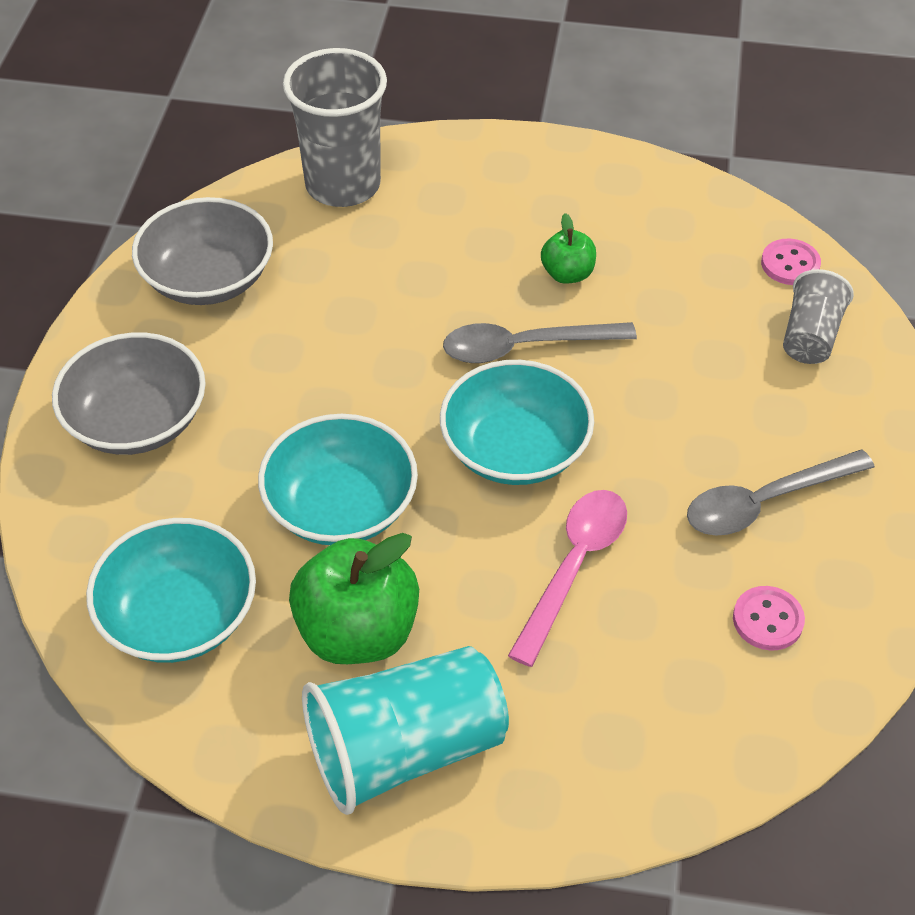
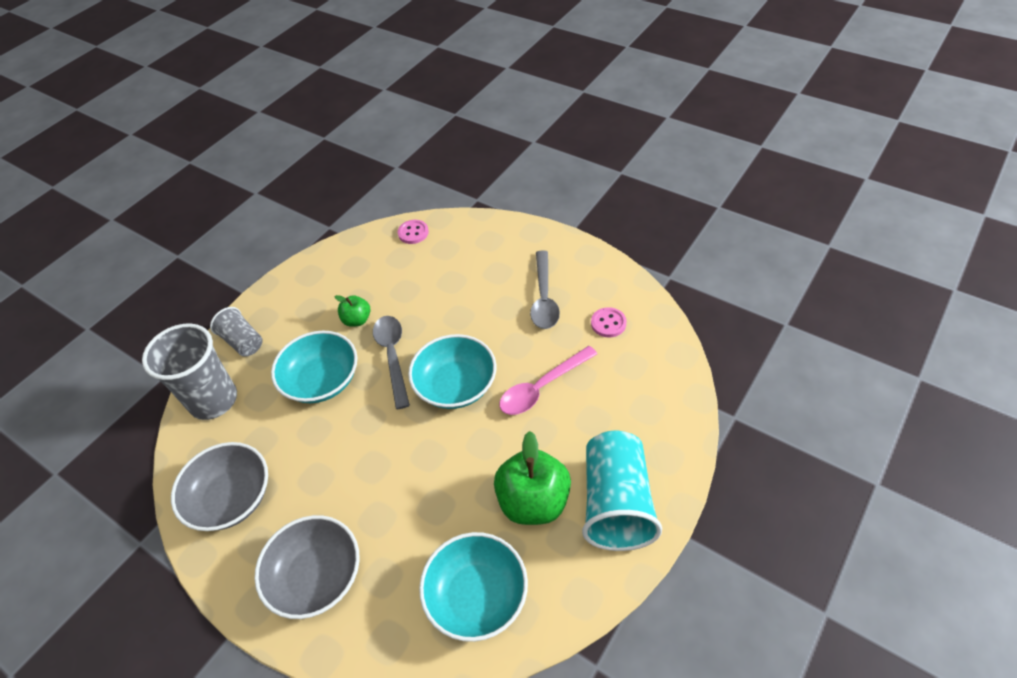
camera: 60 degrees left, 0 degrees up
turquoise bowl [258,414,418,545] -> turquoise bowl moved to [271,331,358,403]
grey spoon [443,322,637,363] -> grey spoon turned 150 degrees clockwise [373,316,410,409]
pink spoon [508,490,627,667] -> pink spoon turned 90 degrees counterclockwise [499,346,597,415]
grey cup [783,269,854,364] -> grey cup moved to [210,307,263,357]

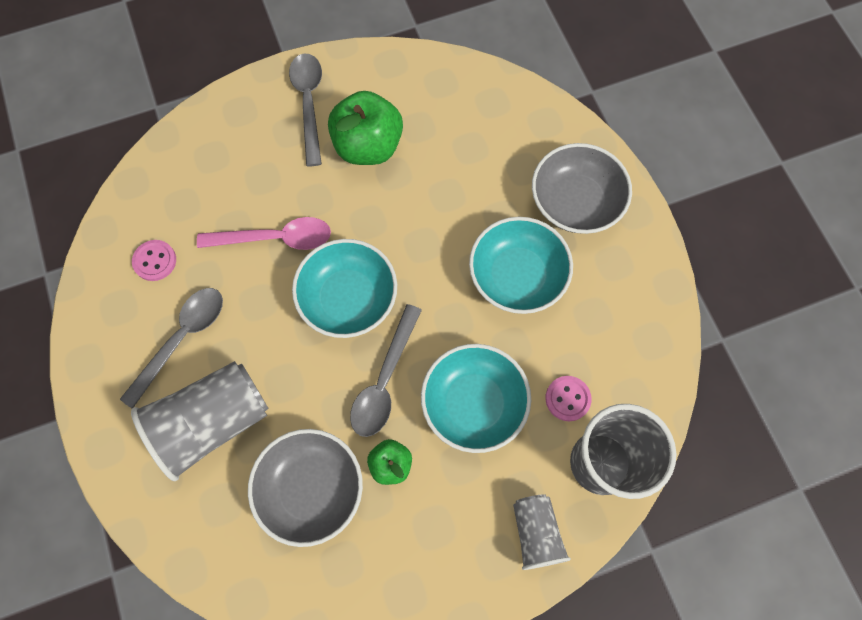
camera: 150 degrees left, 20 degrees up
grey bowl [171,442,268,531] -> grey bowl moved to [248,429,363,547]
pink button [398,220,429,244] -> pink button moved to [545,376,592,421]
turquoise bowl [419,532,528,642] -> turquoise bowl moved to [469,217,573,314]
turquoise cup [582,431,662,551] -> grey spoon [289,54,322,166]
none -> grey cup [131,361,269,481]

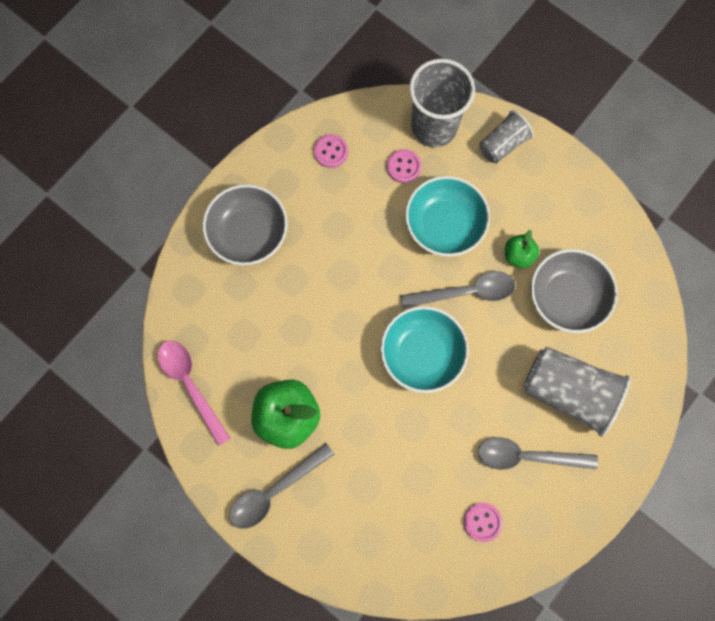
camera: 120 degrees left, 5 degrees up
pink spoon [197,217,331,250] -> pink spoon moved to [157,341,231,446]
turquoise bowl [469,217,573,314] -> none
none -> pink button [314,134,348,168]

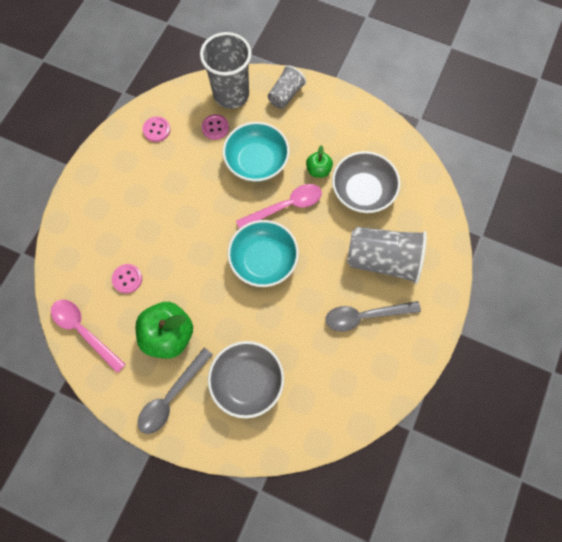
camera: 15 degrees left, 5 degrees down
grey bowl [202,184,288,265] -> grey bowl moved to [208,341,284,418]
grey spoon [400,271,515,308] -> pink spoon [236,184,322,229]
pink button [464,503,503,542] -> pink button moved to [112,264,142,293]

